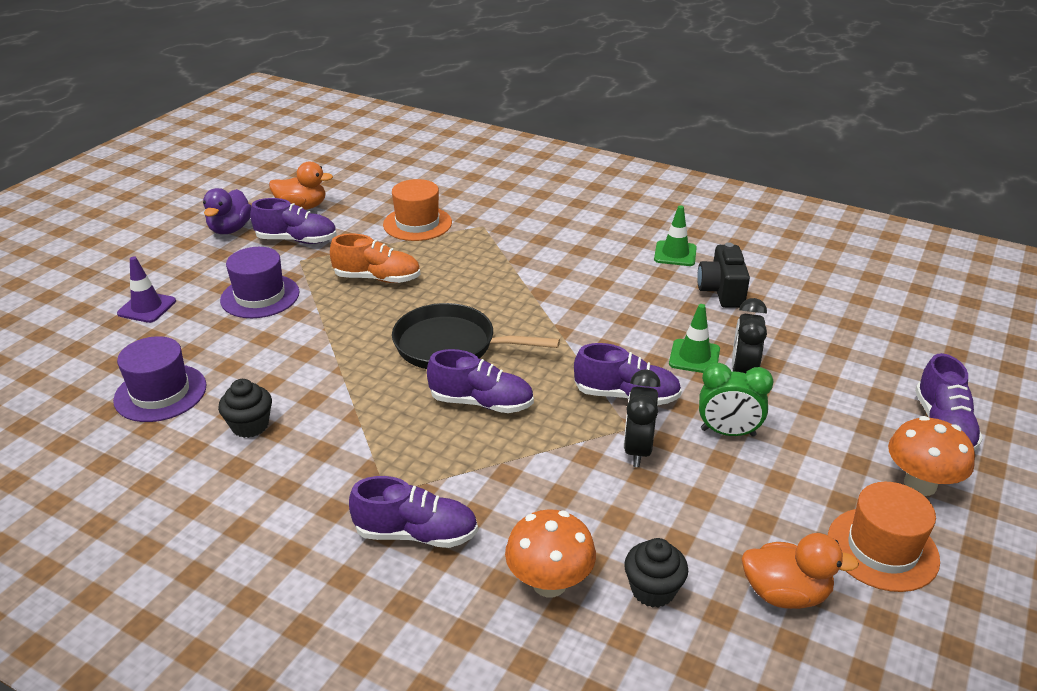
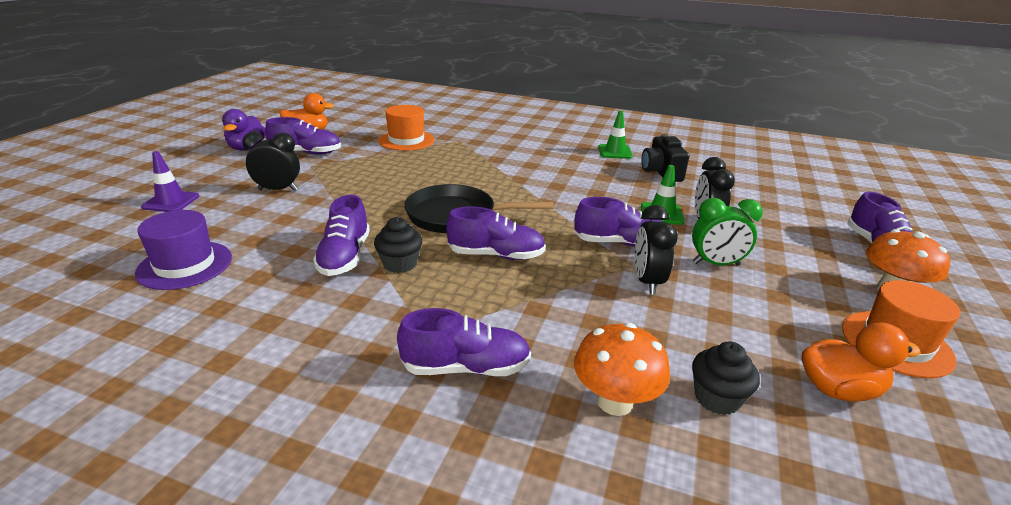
camera: 10 degrees left, 5 degrees down
black cupcake [218,379,272,438] -> black cupcake moved to [374,217,422,273]
purple hat [220,247,300,318] -> black clock [242,132,300,191]
orange shoe [330,234,421,283] -> none
none -> purple shoe [313,195,370,276]

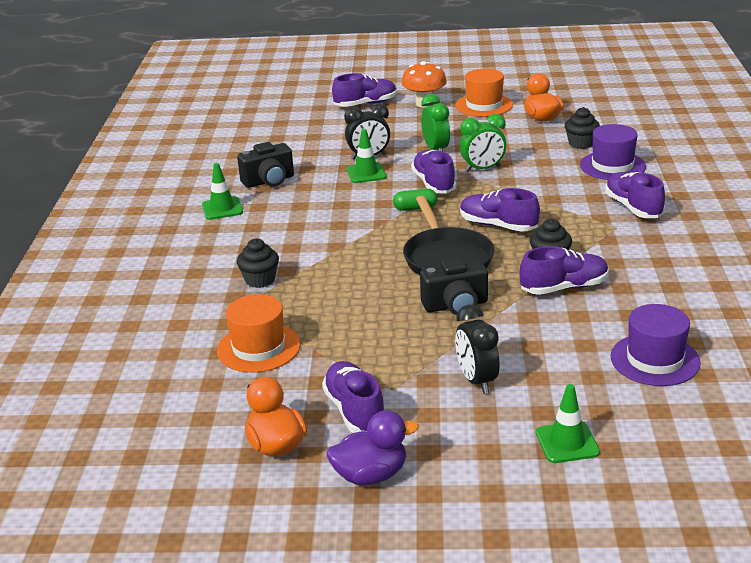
camera: 105 degrees left, 0 degrees up
purple traffic cone [141,151,199,212] -> green traffic cone [536,384,600,463]
purple shoe [446,207,546,260] -> purple shoe turned 45 degrees counterclockwise [460,188,540,232]
orange mushroom [574,323,670,416] -> purple hat [580,124,646,180]
black clock [635,205,678,295] -> green clock [459,114,506,172]
none -> black cupcake [237,238,279,288]
none -> green capsule [393,189,438,211]
none -> black camera [420,258,488,315]

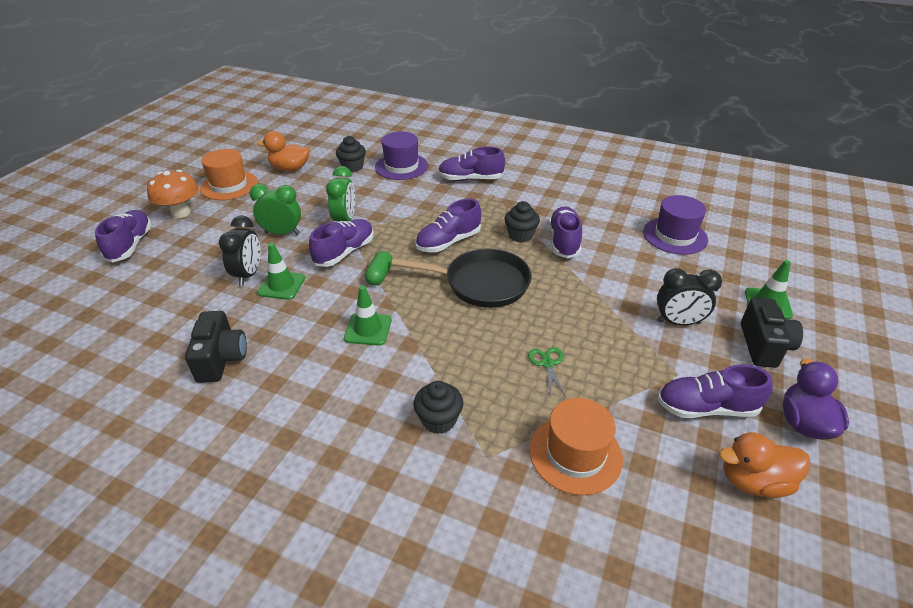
camera: 70 degrees left, 10 degrees up
green traffic cone [202,163,243,220] -> green traffic cone moved to [344,285,392,346]
purple shoe [411,150,456,194] -> purple shoe turned 120 degrees clockwise [309,219,374,267]
black camera [420,258,488,315] -> black camera moved to [741,297,803,368]
none -> green scissors [528,347,566,398]

